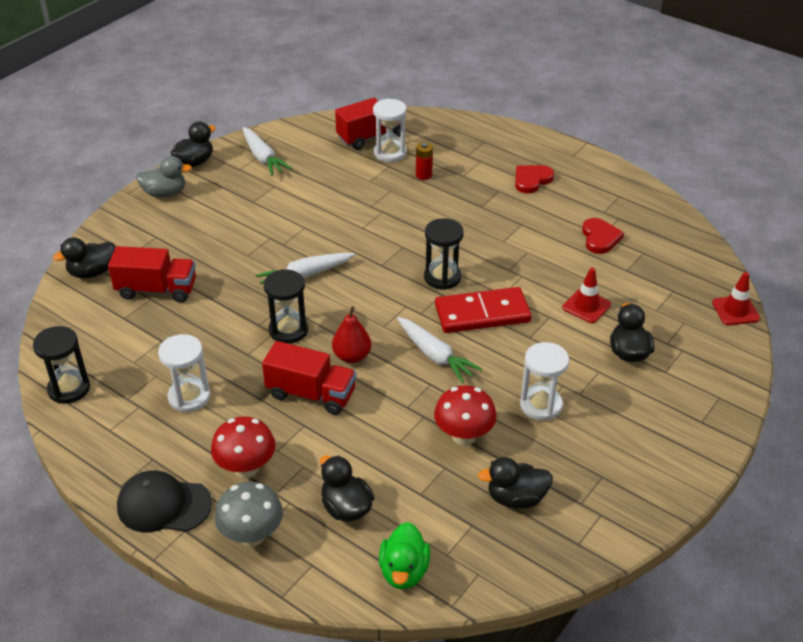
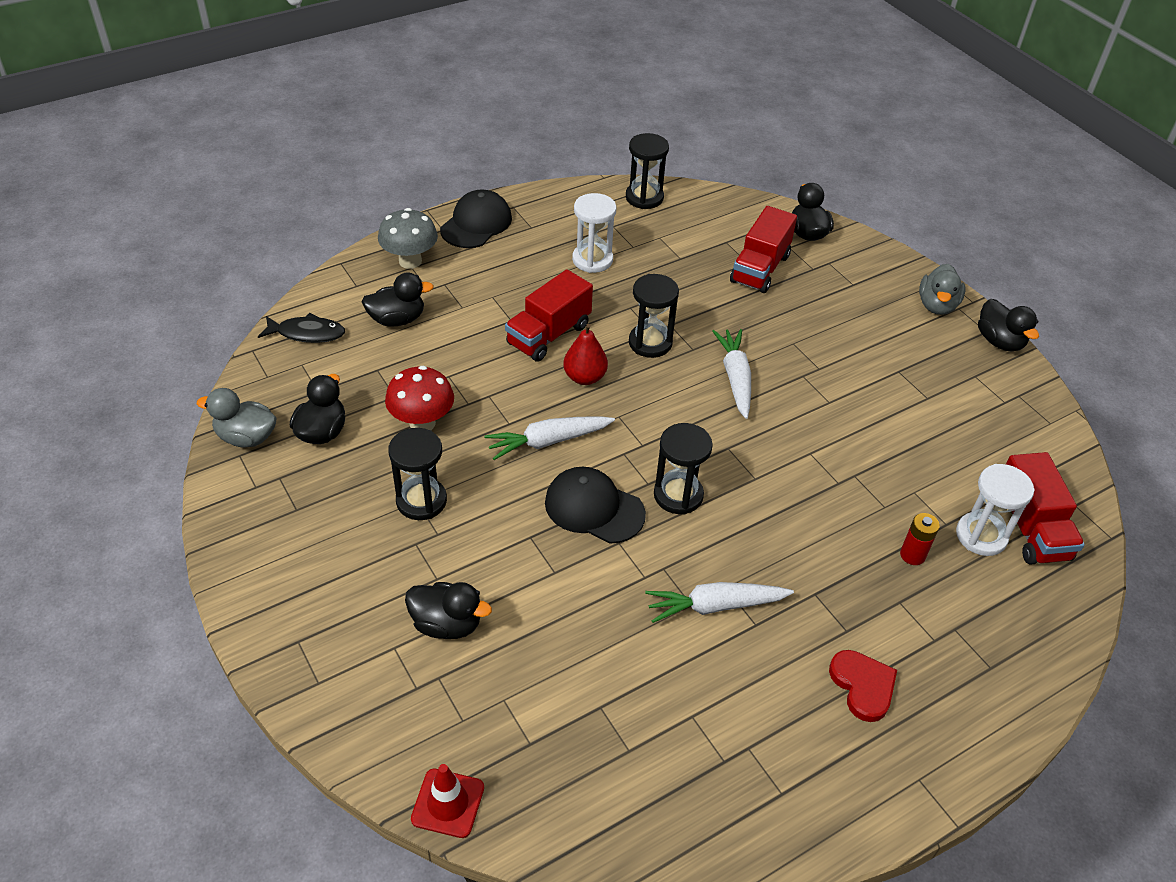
camera: 110 degrees right, 5 degrees up
red mushroom [211,417,276,478] -> none
white carrot [243,127,292,176] -> white carrot moved to [645,582,794,623]
green duck [379,522,430,589] -> black fish [258,313,345,343]
red domino [435,287,532,333] -> black cap [545,467,646,544]
white hourglass [520,342,569,421] -> black hourglass [388,428,447,520]
red traffic cone [562,268,611,323] -> none
red heart [582,218,624,254] -> none
none -> grey duck [197,388,277,448]

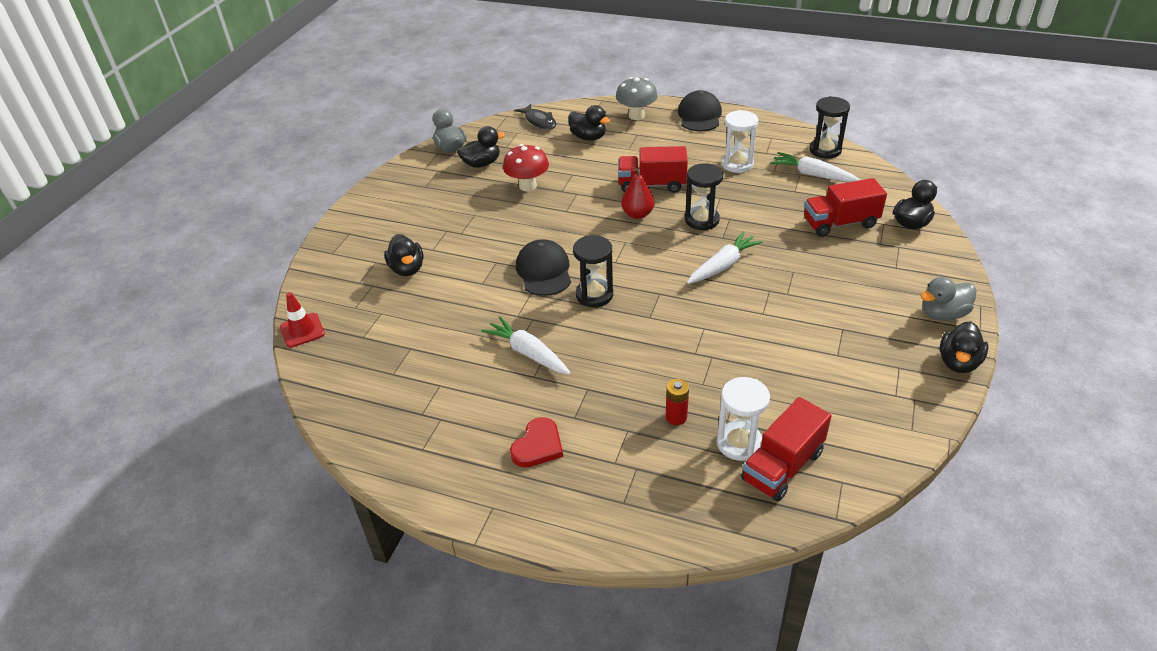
camera: 55 degrees right, 5 degrees down
black hourglass [388,428,447,520] -> none
black cap [440,189,512,248] -> black cap turned 75 degrees counterclockwise [678,90,722,131]
white carrot [484,416,615,460] -> white carrot moved to [770,152,860,182]

